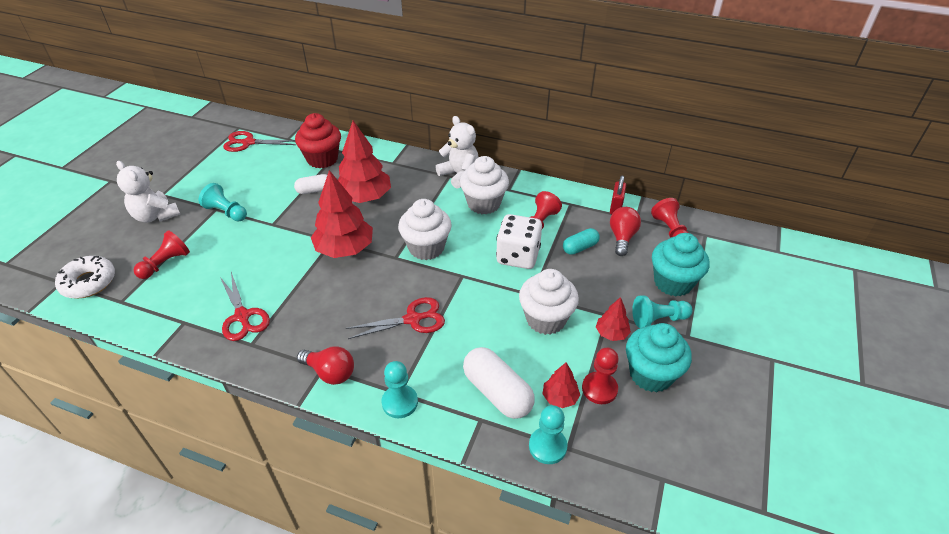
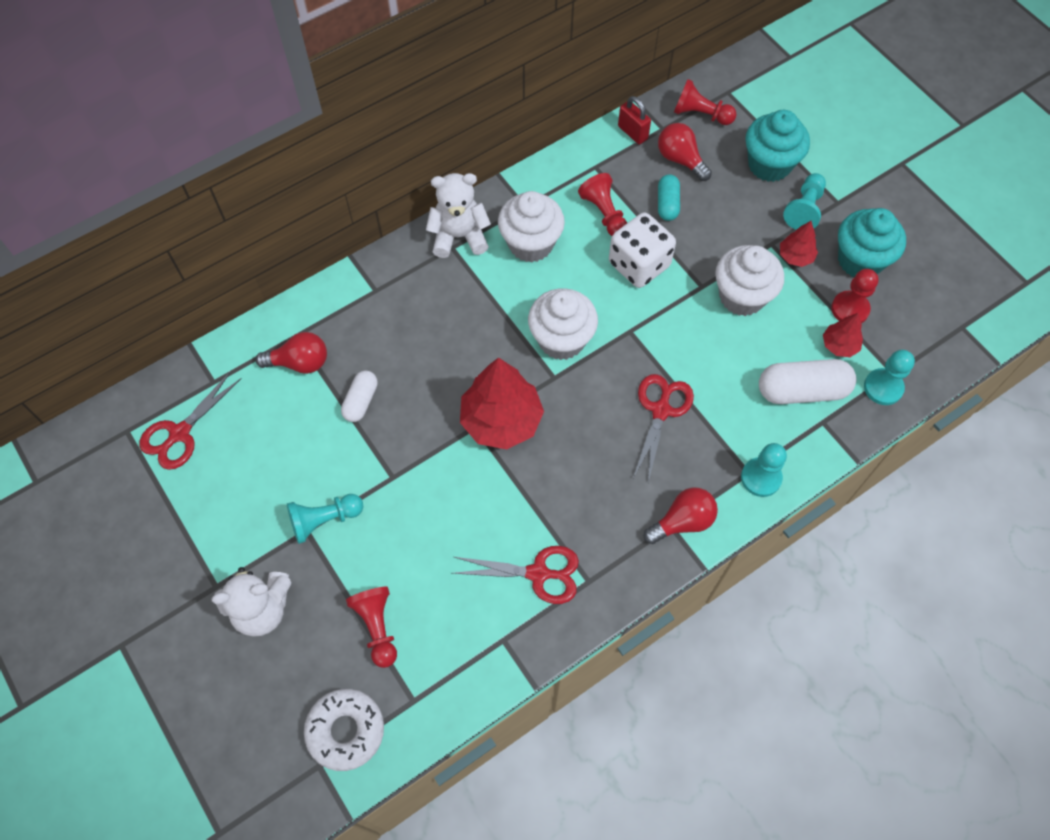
camera: 55 degrees left, 20 degrees up
red cupcake [295,113,341,168] -> red light bulb [256,332,327,374]
red tree [338,121,391,203] -> none

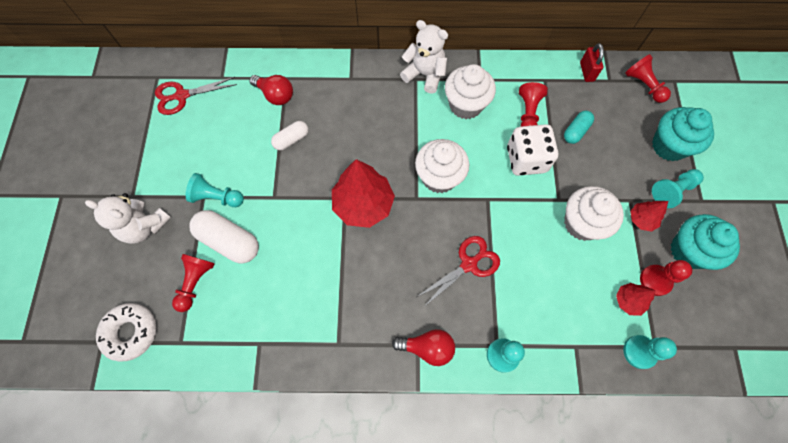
camera: 35 degrees right, 5 degrees up
red scissors [453,546,579,604] -> none
red light bulb [658,123,712,181] -> none
white capsule [759,359,856,404] -> white capsule moved to [189,210,259,264]

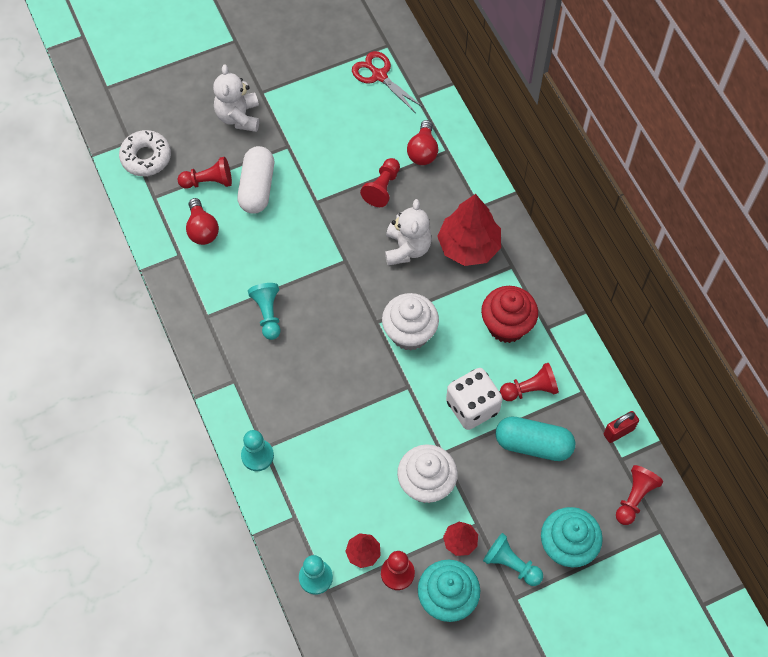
camera: 65 degrees right, 5 degrees down
turquoise pawn [186,173,244,207] -> turquoise pawn moved to [248,283,280,340]
white capsule [271,121,308,150] -> red pawn [360,158,400,207]
red tree [332,159,395,228] -> red tree moved to [437,194,501,266]
red light bulb [392,329,455,366] -> red light bulb moved to [186,198,219,245]
white teddy bear [400,20,448,94] -> white teddy bear moved to [385,199,432,265]
red scissors [417,236,500,307] -> none
white cupcake [445,64,496,119] -> red cupcake [481,286,538,343]
turquoise capsule [564,111,594,144] -> turquoise capsule [496,416,576,461], size x1.71

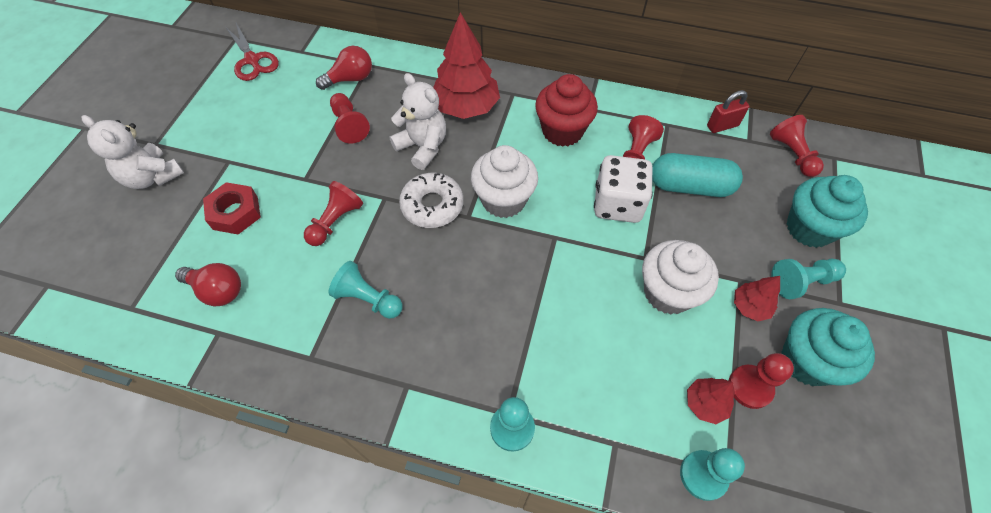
camera: 50 degrees left, 5 degrees down
white donut [119,130,171,176] -> white donut moved to [399,173,463,228]
red pawn [177,157,232,189] -> red pawn moved to [304,181,363,246]
white capsule [237,146,274,214] -> red nut [203,182,261,234]
red scissors [352,51,424,112] -> red scissors turned 120 degrees counterclockwise [226,23,279,81]
red light bulb [407,120,438,165] -> red light bulb turned 75 degrees counterclockwise [316,46,372,90]
turquoise capsule [496,416,576,461] -> turquoise capsule turned 45 degrees clockwise [652,153,743,197]
red padlock [604,411,639,443] -> red padlock turned 60 degrees clockwise [707,90,750,133]

